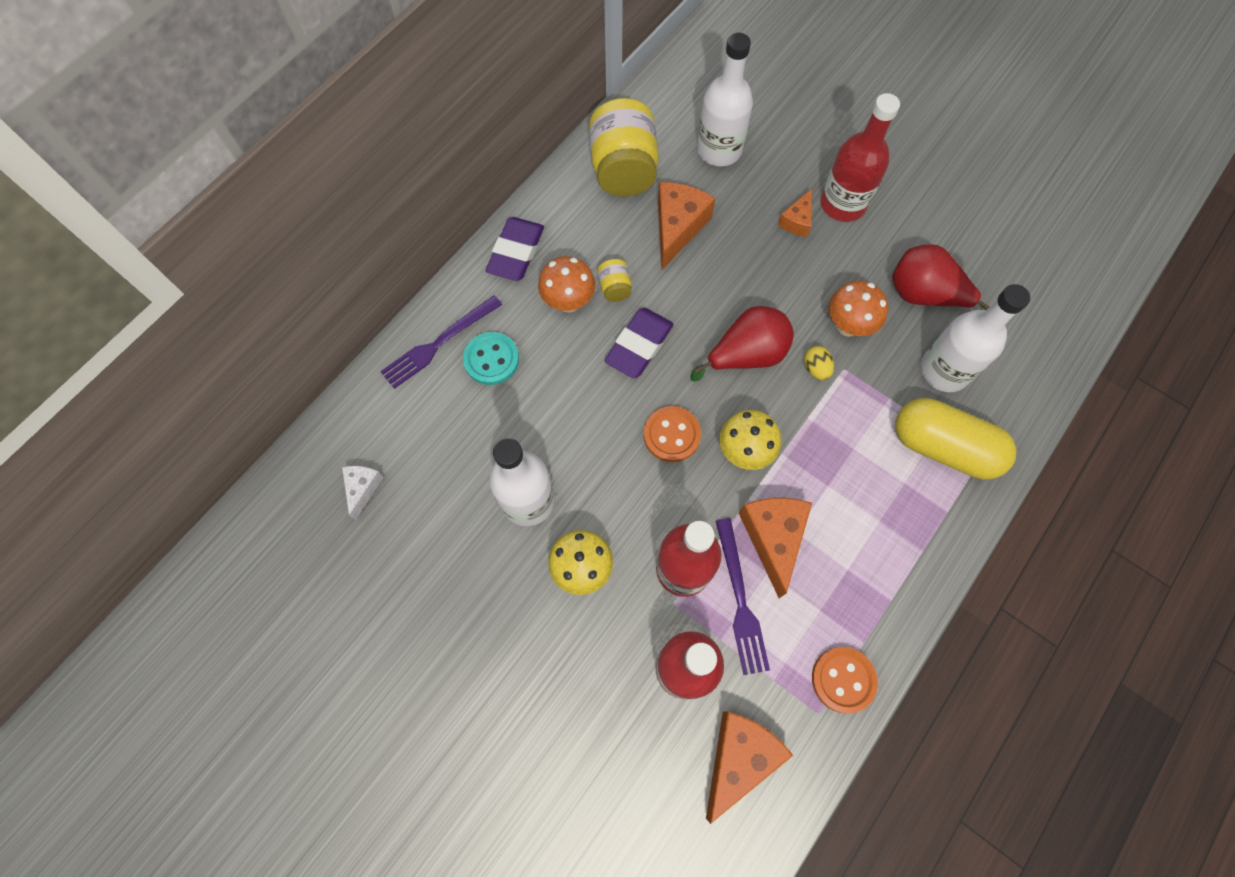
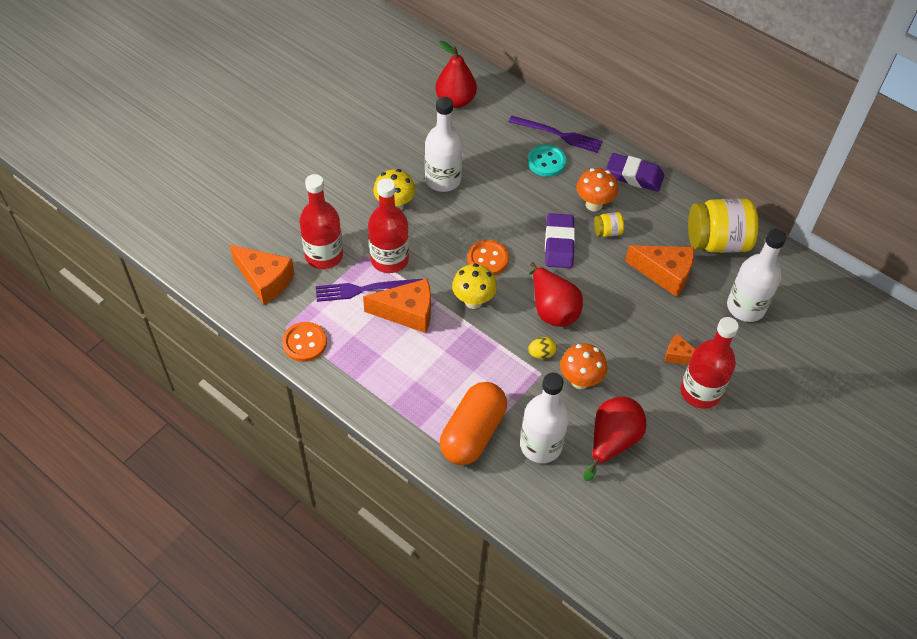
camera: 90 degrees right, 15 degrees down
white cheese [342,466,384,520] -> red pear [435,41,477,108]
purple fork [380,295,502,389] -> purple fork turned 150 degrees clockwise [509,116,602,153]
purple eraser [604,308,674,378] -> purple eraser turned 60 degrees clockwise [545,213,575,268]
yellow capsule [895,398,1017,480] -> orange capsule [440,382,507,465]

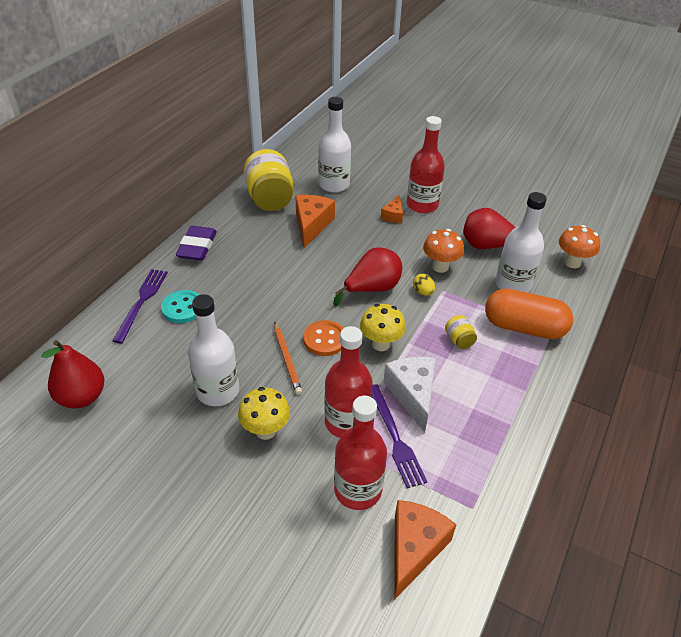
camera: 100 degrees left, 10 degrees down
orange button [282,322,327,362] -> none
orange cheese [363,279,431,333] -> white cheese [383,357,436,433]
purple eraser [545,213,575,268] -> none
orange mushroom [576,168,618,212] -> orange mushroom moved to [559,225,600,268]
yellow jar [594,212,624,237] -> yellow jar moved to [445,315,477,349]
none -> orange pencil [274,323,302,395]

